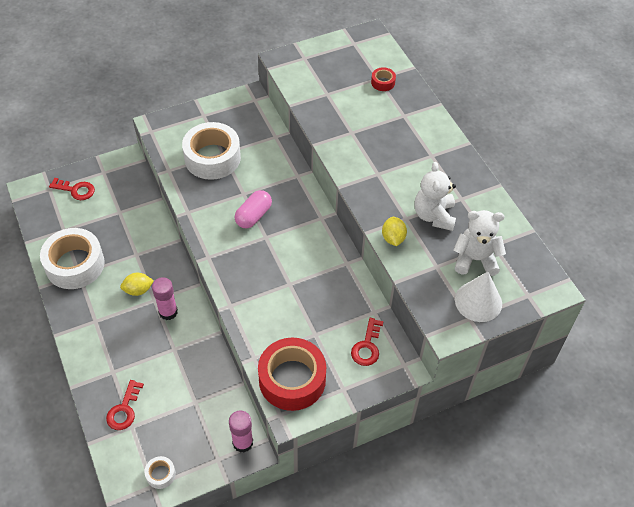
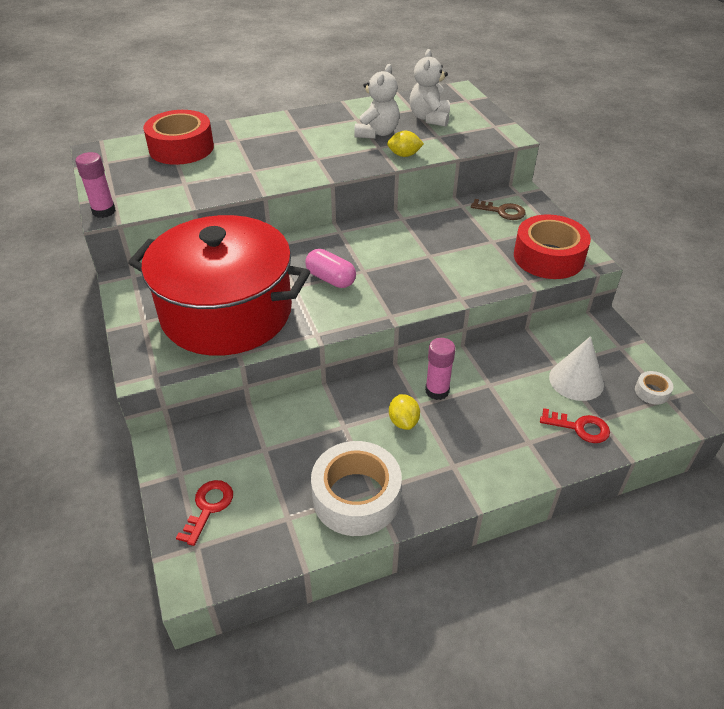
camera: 85 degrees left, 10 degrees down
white tape [182,122,241,180] -> red pot [128,215,310,356]
pink glue stick [229,411,253,453] -> pink glue stick moved to [75,152,116,218]
red key [351,318,383,366] -> brown key [471,199,526,220]
red tape [371,67,396,91] -> red tape [143,110,214,165], size x2.31
white teddy bear [414,162,456,231] -> white teddy bear turned 75 degrees counterclockwise [354,64,400,139]
white cone [455,272,502,322] -> white cone moved to [549,336,604,401]

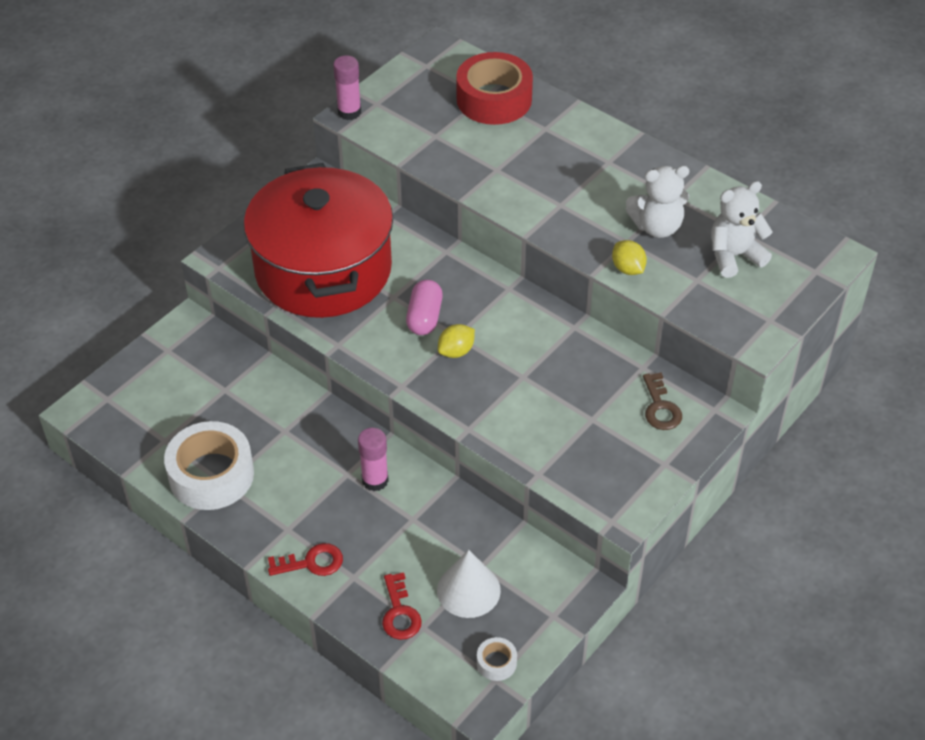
camera: 60 degrees right, 5 degrees up
red key [176,480,233,546] -> red key moved to [268,543,343,576]
yellow lemon [389,394,420,430] -> yellow lemon moved to [438,324,475,358]
red tape [514,214,591,279] -> none

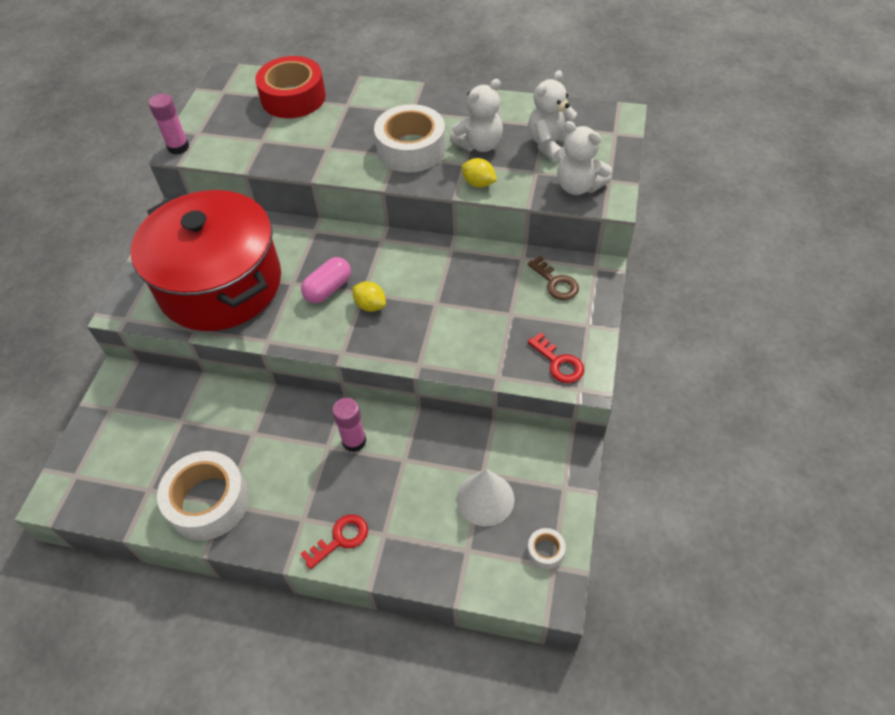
camera: 25 degrees left, 5 degrees up
red key [382,572,422,640] -> red key moved to [528,332,584,383]
pink capsule [406,280,443,335] -> pink capsule turned 60 degrees clockwise [301,257,351,303]
yellow lemon [438,324,475,358] -> yellow lemon turned 75 degrees counterclockwise [352,282,386,312]
none -> white tape [374,104,446,172]
none -> white teddy bear [557,121,612,195]

